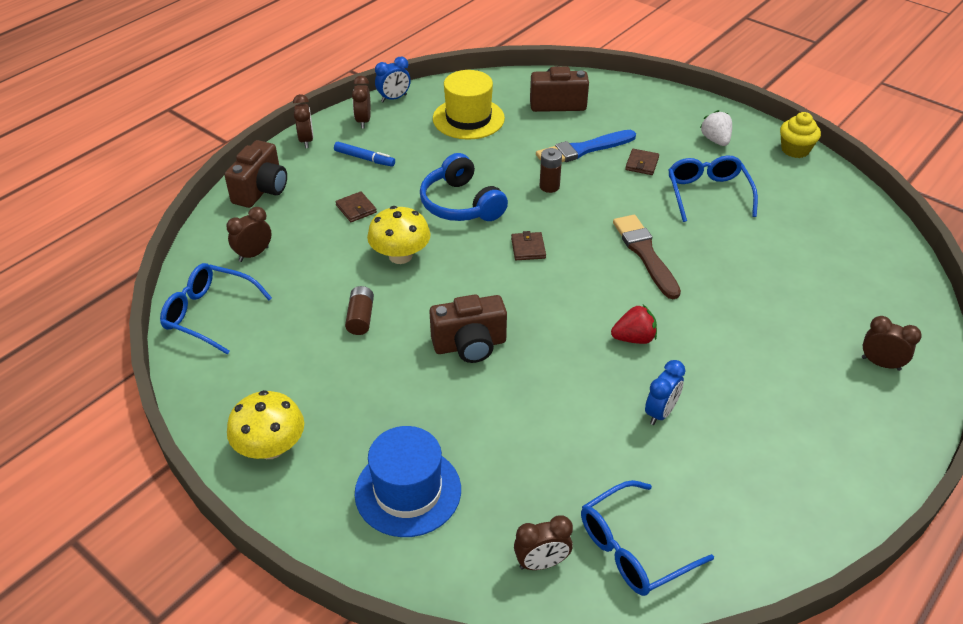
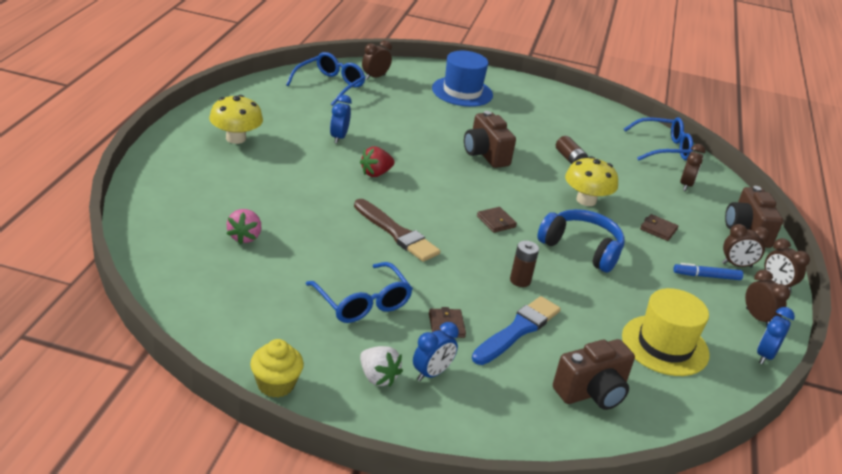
camera: 150 degrees right, 10 degrees down
yellow mushroom [227,390,304,459] -> yellow mushroom moved to [209,95,263,144]
brown camera [429,295,507,363] -> brown camera turned 75 degrees counterclockwise [464,111,516,168]
brown clock [862,316,922,371] -> brown clock moved to [722,224,770,268]
none -> pink strawberry [226,209,261,245]
none -> blue clock [413,322,459,381]

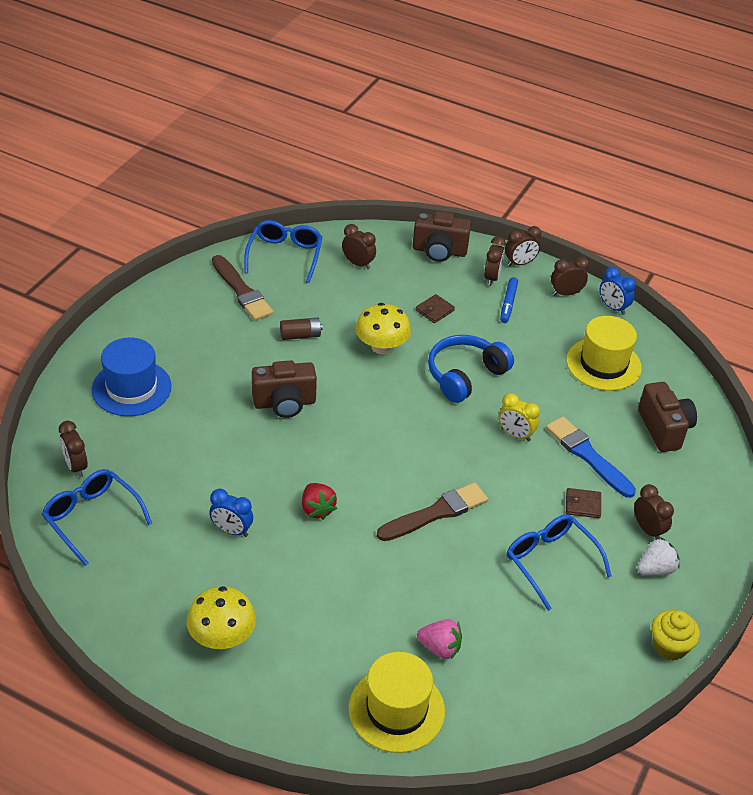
camera: 75 degrees left, 10 degrees up
blue glasses [306,262,413,323] -> blue glasses turned 105 degrees counterclockwise [507,514,612,611]
blue clock [413,322,459,381] -> brown clock [634,484,674,540]
brown wallet [477,207,517,233] -> none
brown battery [510,241,539,287] -> yellow clock [499,393,540,442]
none -> brown brush [212,255,274,321]
none -> yellow hat [349,652,445,753]

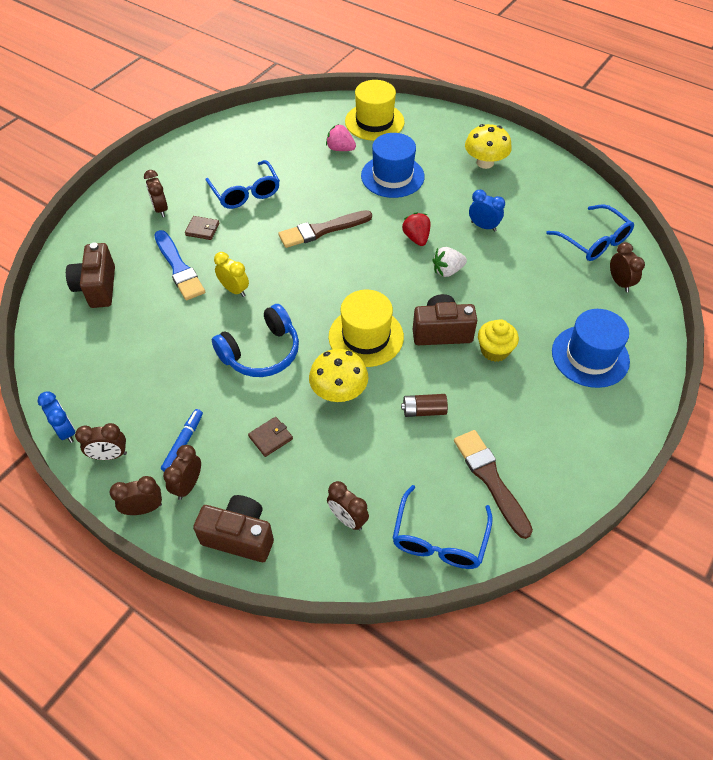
camera: 170 degrees left, 10 degrees up
yellow hat [566,316,642,391] -> yellow hat moved to [329,290,404,367]
white strawberry [637,537,680,575] -> white strawberry moved to [432,247,467,277]
yellow cupcake [651,610,700,660] -> yellow cupcake moved to [478,319,519,362]
none -> blue hat [361,133,425,198]

